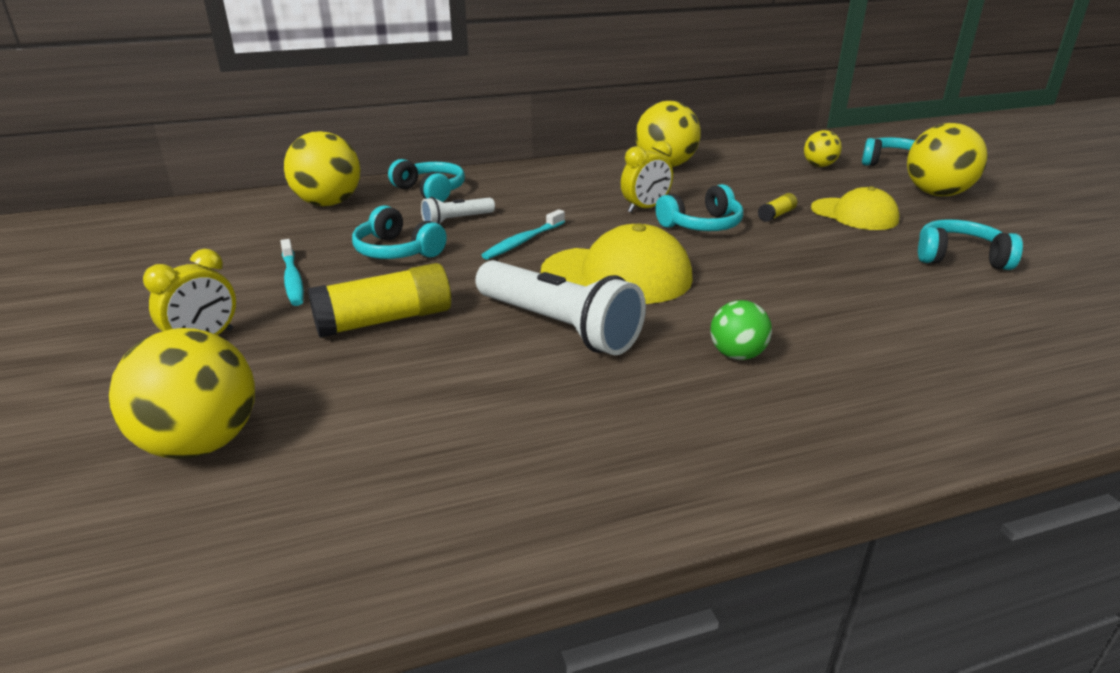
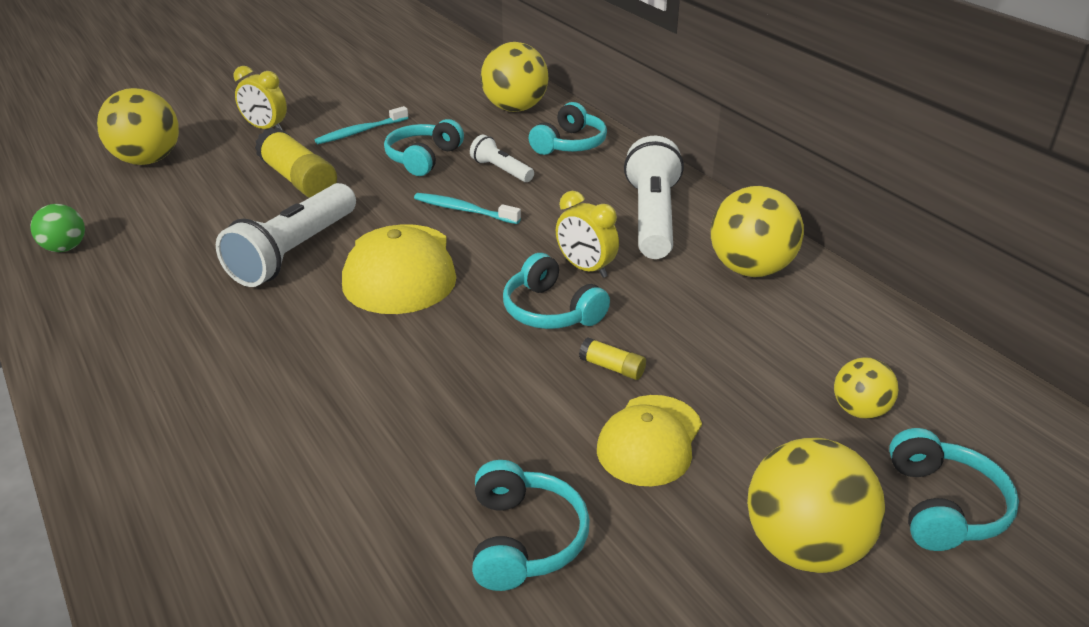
camera: 75 degrees right, 5 degrees up
green ball [710,300,772,360] -> green ball moved to [30,204,85,252]
none -> white flashlight [624,136,684,259]

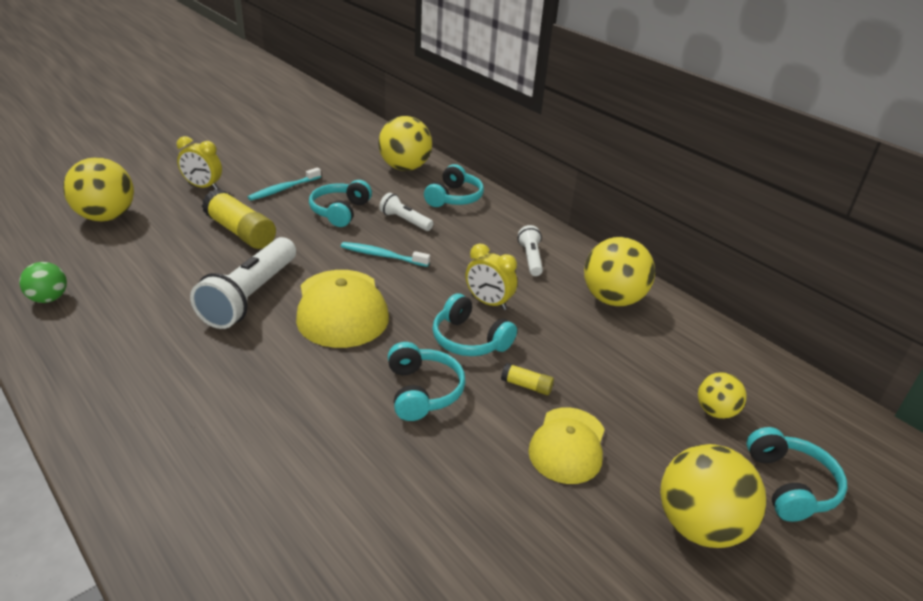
camera: 10 degrees left, 0 degrees up
turquoise headphones [472,460,590,591] -> turquoise headphones moved to [388,342,465,421]
white flashlight [624,136,684,259] -> white flashlight [518,225,543,276], size x0.52

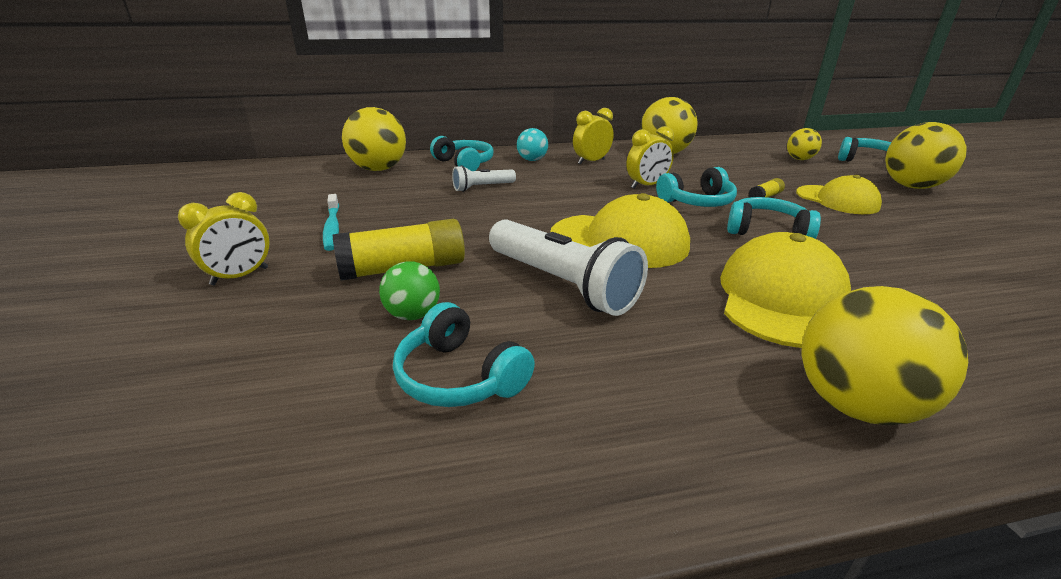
camera: 60 degrees left, 5 degrees down
green ball [19,262,67,303] -> green ball moved to [379,261,440,320]
yellow ball [63,157,134,221] -> yellow ball moved to [801,286,968,425]
turquoise headphones [309,180,372,227] -> turquoise headphones moved to [393,302,535,407]
turquoise toothbrush [341,242,430,267] -> none
white flashlight [518,225,543,276] -> yellow clock [573,108,614,164]
none -> turquoise ball [517,128,548,161]
none -> yellow cap [720,232,851,348]

